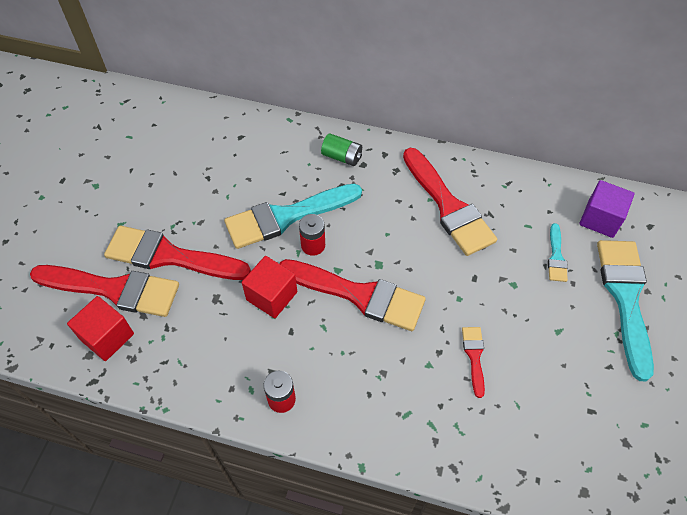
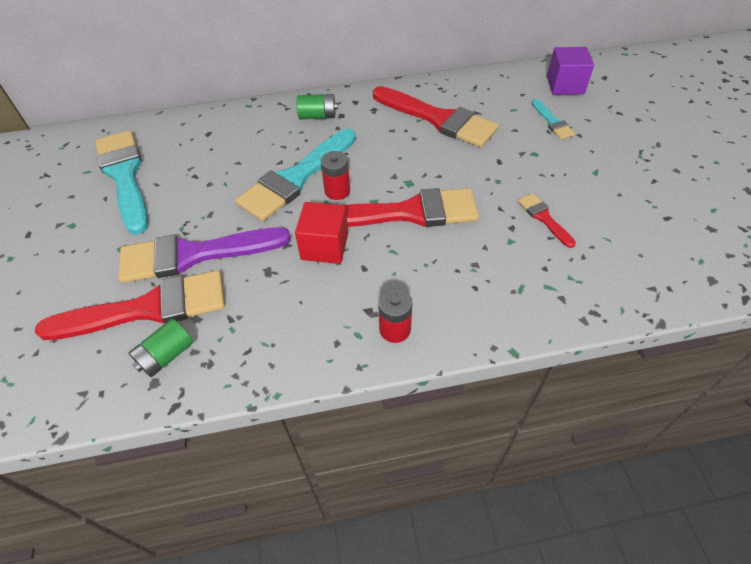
camera: 25 degrees left, 5 degrees down
red cube [67,296,134,361] -> green battery [129,319,193,377]
red brush [104,226,251,280] -> purple brush [118,227,291,283]
turquoise brush [597,240,654,381] -> turquoise brush moved to [95,130,148,235]

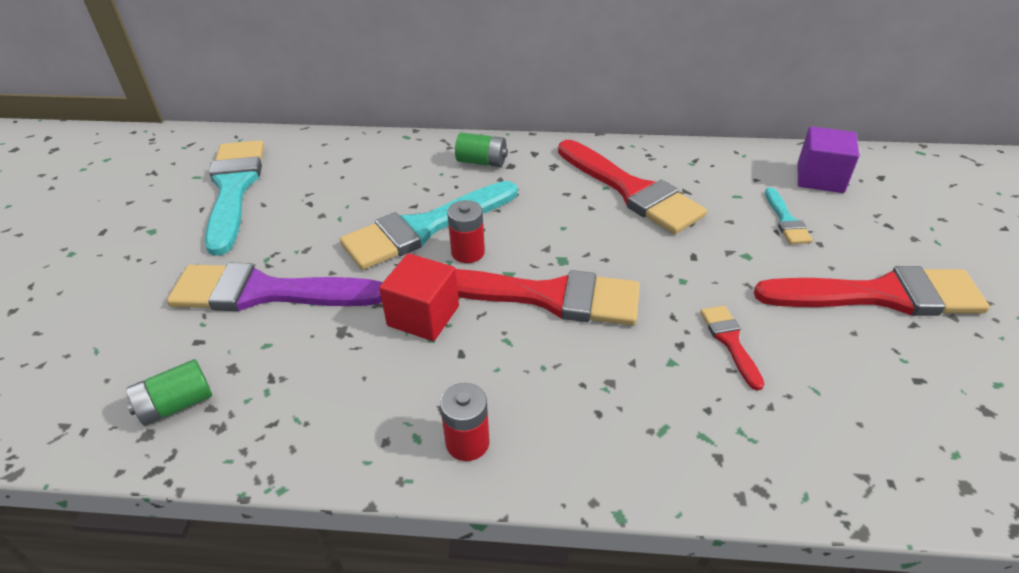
camera: 15 degrees right, 10 degrees down
red brush [35,270,225,340] -> red brush moved to [754,266,990,316]

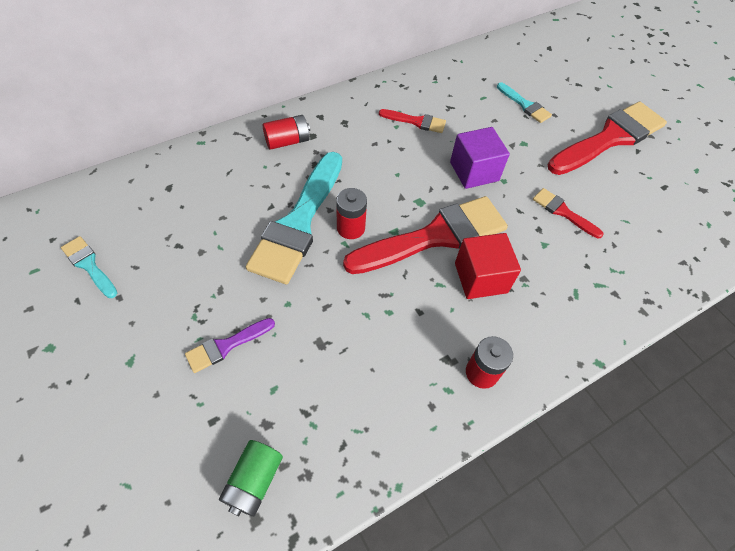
camera: 40 degrees left, 15 degrees up
purple brush [167,263,383,311] -> purple brush [185,318,275,373], size x0.46
turquoise brush [205,140,264,256] -> turquoise brush [61,236,117,298], size x0.46
red cube [379,253,459,341] -> red cube moved to [455,233,521,299]
green battery [455,133,508,167] -> red battery [263,115,310,150]
red brush [558,140,707,234] -> red brush [379,109,446,133], size x0.46
purple cube [798,126,859,193] -> purple cube moved to [450,127,510,189]

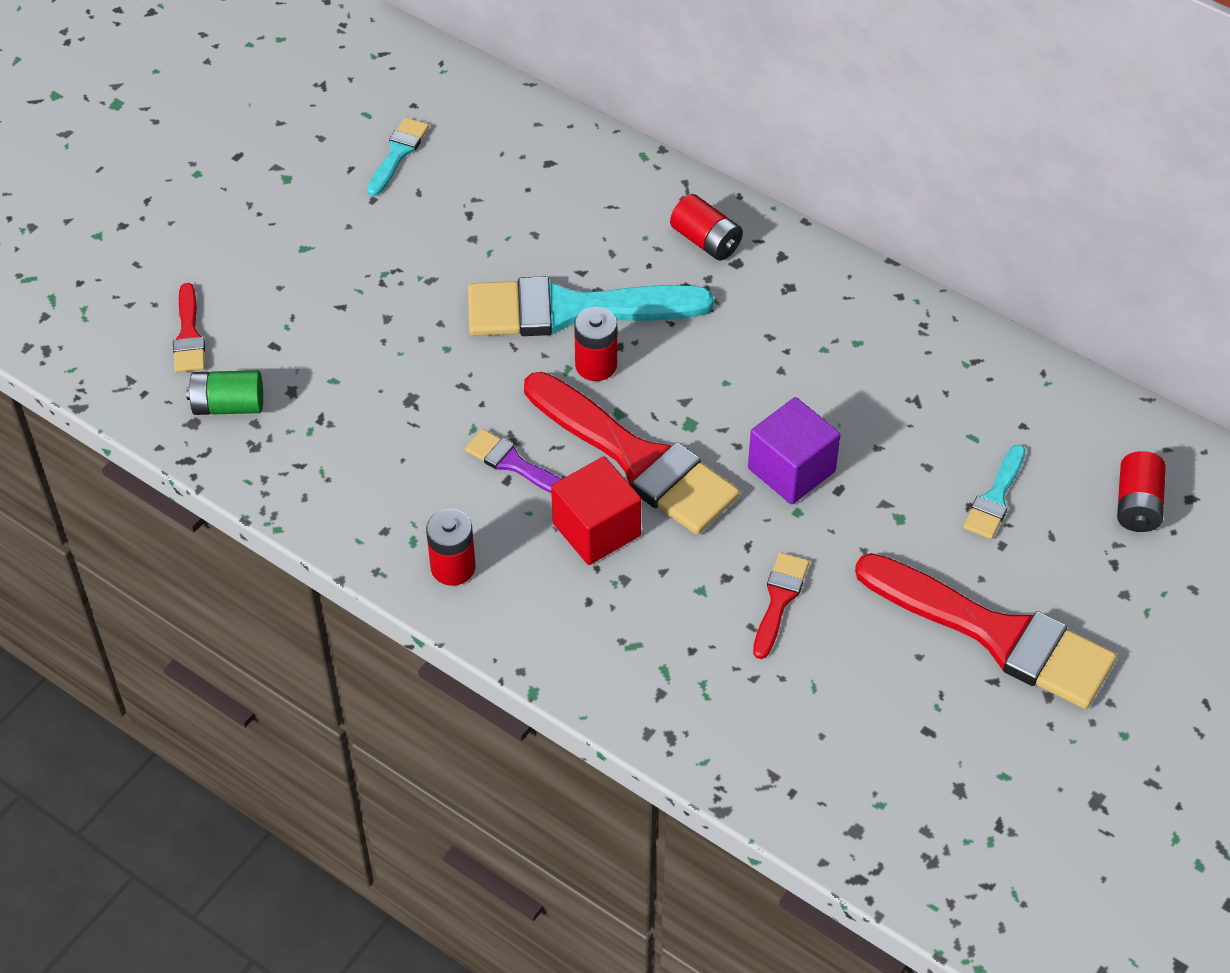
camera: 70 degrees right, 5 degrees down
purple brush [185,318,275,373] -> purple brush moved to [465,429,562,493]
red brush [379,109,446,133] -> red brush moved to [173,283,205,372]
none -> red battery [1117,451,1166,532]

